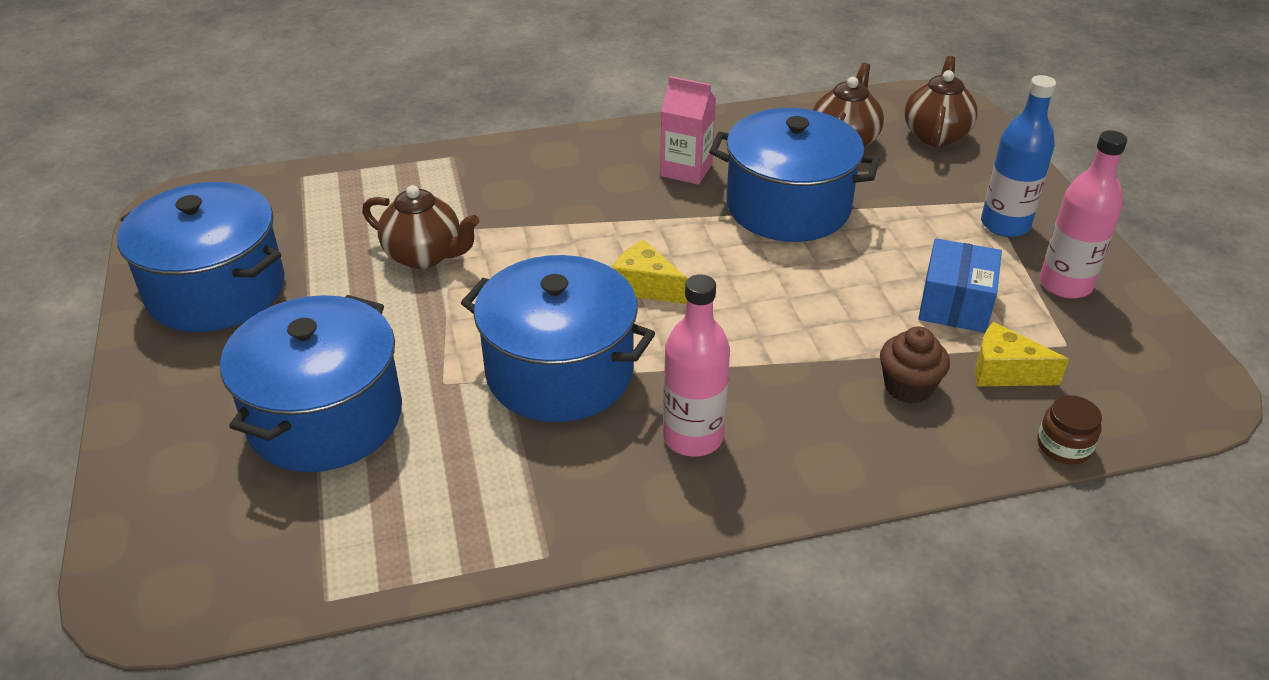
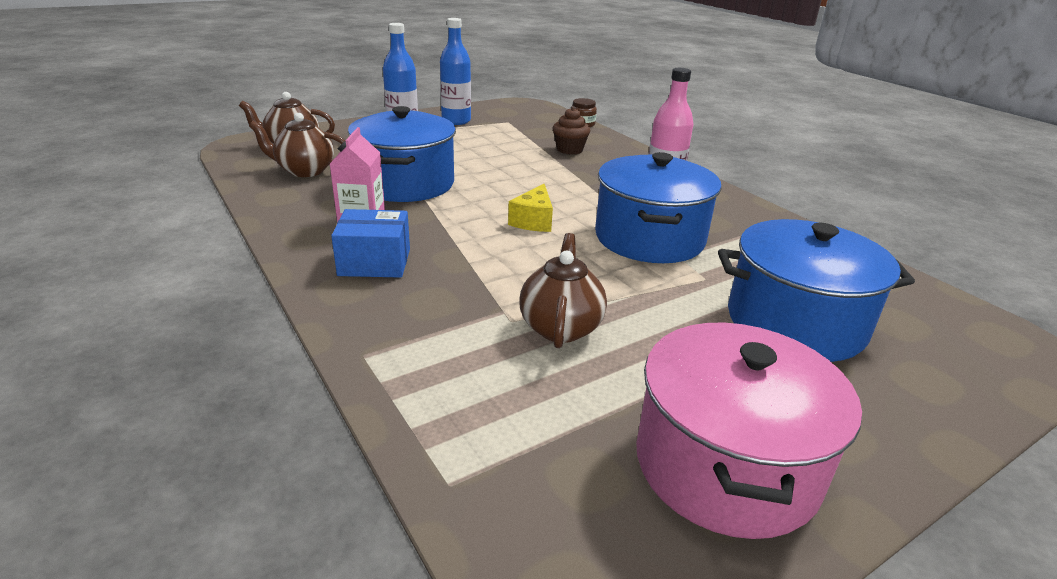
camera: 110 degrees left, 10 degrees down
blue pot [117,182,285,332] -> pink pot [636,322,862,539]
blue box [918,238,1002,333] -> blue box moved to [331,209,410,278]
yellow cheese [975,322,1069,386] -> none
pink bottle [1040,130,1127,299] -> blue bottle [440,18,471,125]

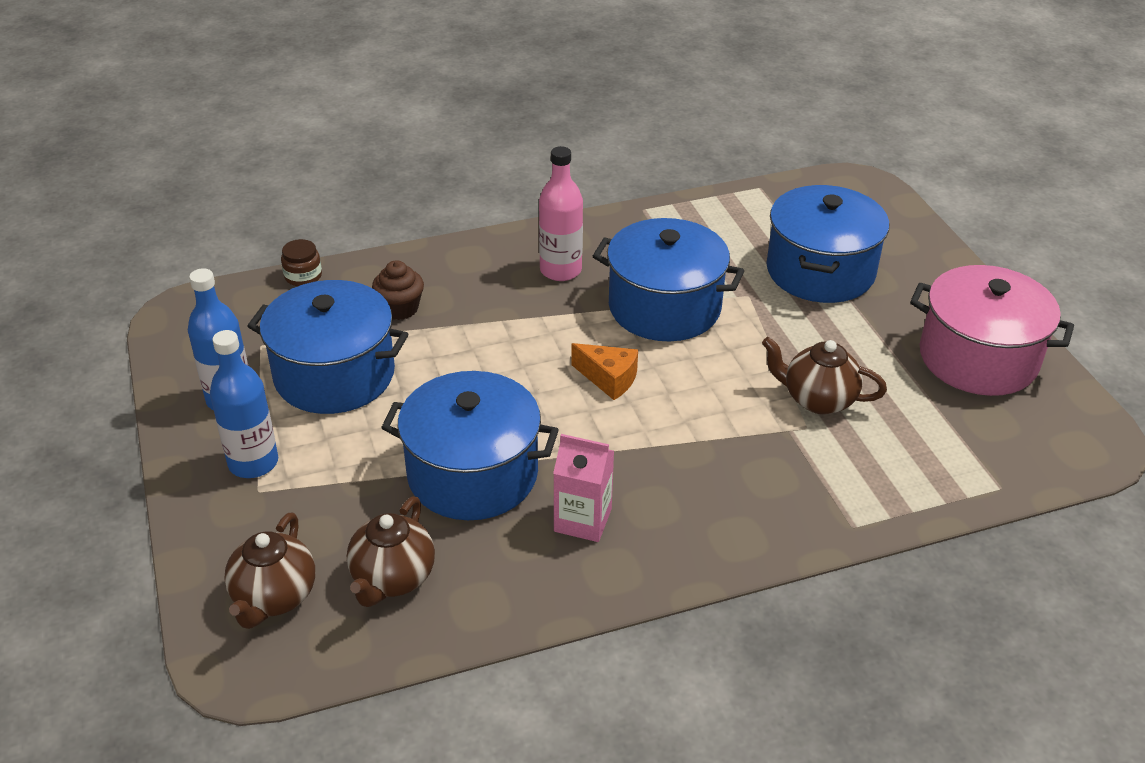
camera: 75 degrees left, 10 degrees up
blue box [331,209,410,278] -> none
yellow cheese [508,184,553,232] -> orange cheese [571,343,638,400]
none -> blue pot [247,280,408,414]

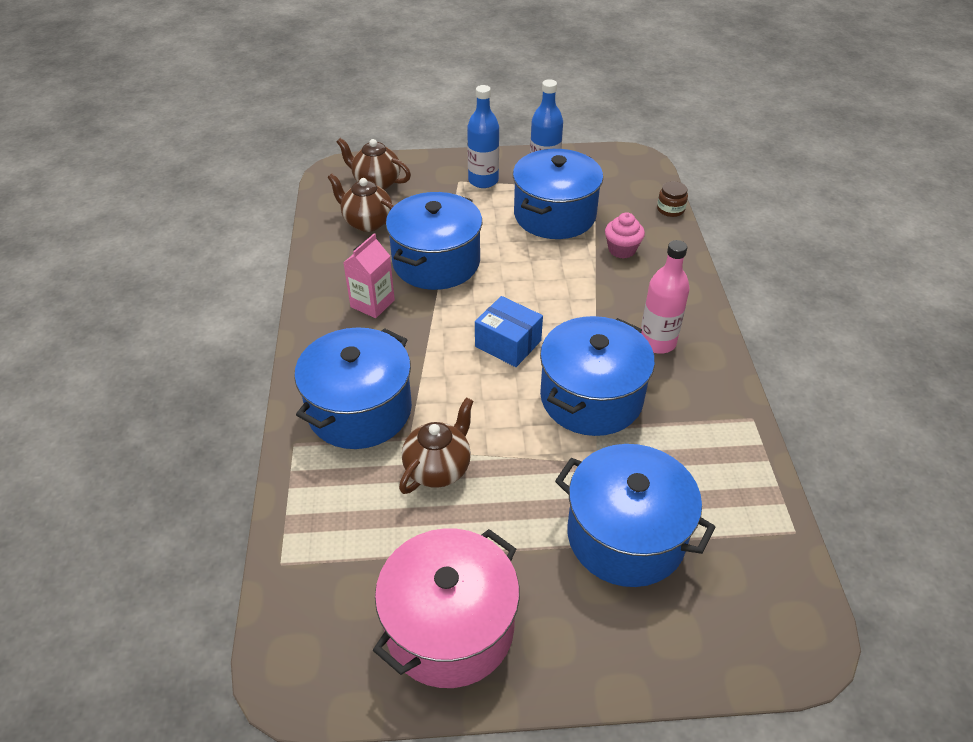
camera: 105 degrees right, 5 degrees up
brown cupcake [372,260,424,320] -> pink cupcake [605,212,645,259]
orange cheese [571,343,638,400] -> blue box [475,296,543,367]
none -> blue pot [294,327,412,449]

